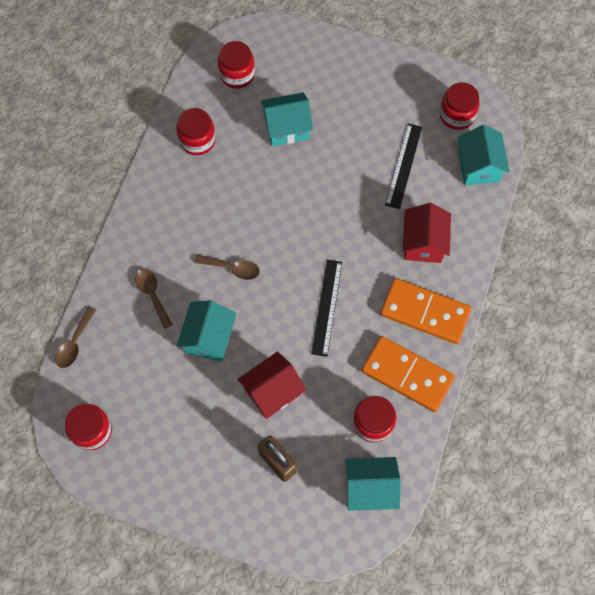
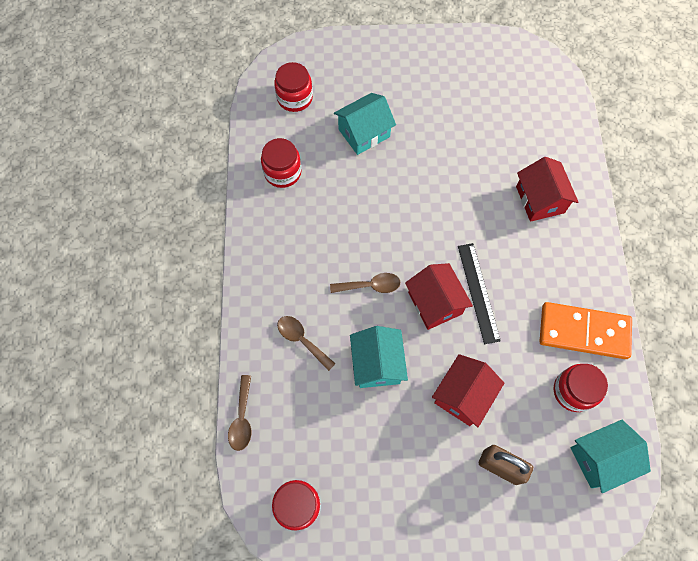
camera: 20 degrees left, 0 degrees up
orange domino [380,278,472,344] -> none
black ruler [385,123,422,209] -> none
red jar [440,82,480,130] -> none
turquoise house [458,125,510,185] -> none
none -> red house [405,263,473,330]

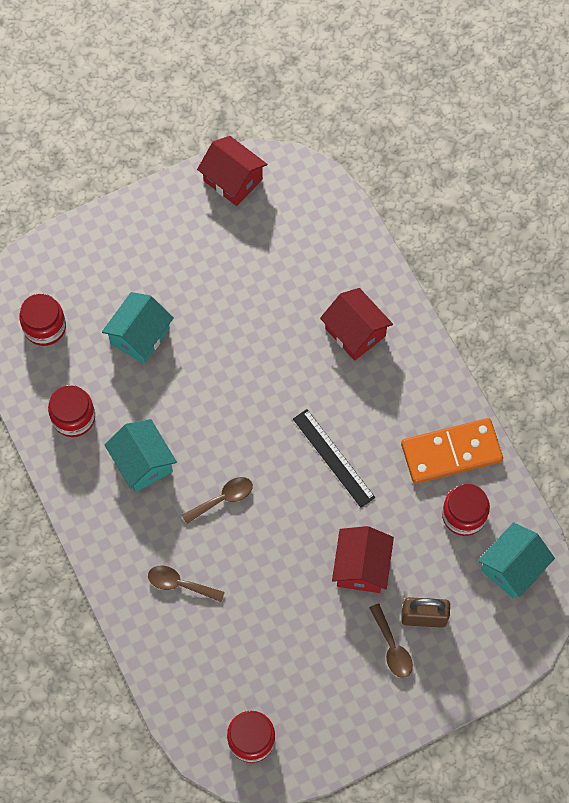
camera: 25 degrees left, 0 degrees up
brown spoon [228,375,251,451] -> brown spoon moved to [369,603,413,678]
turquoise house [350,326,408,388] -> turquoise house moved to [105,419,177,492]
red house [405,263,473,330] -> red house moved to [197,136,268,206]

